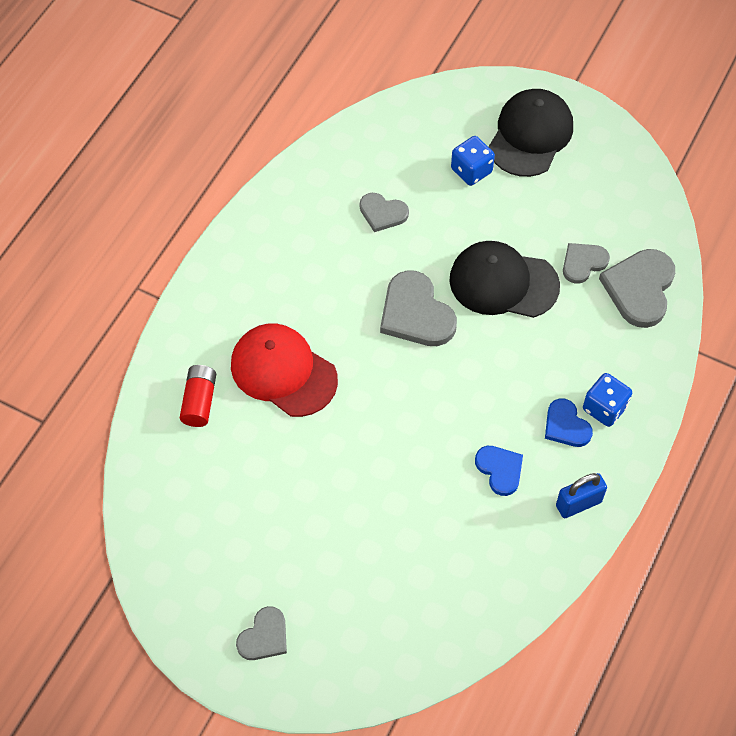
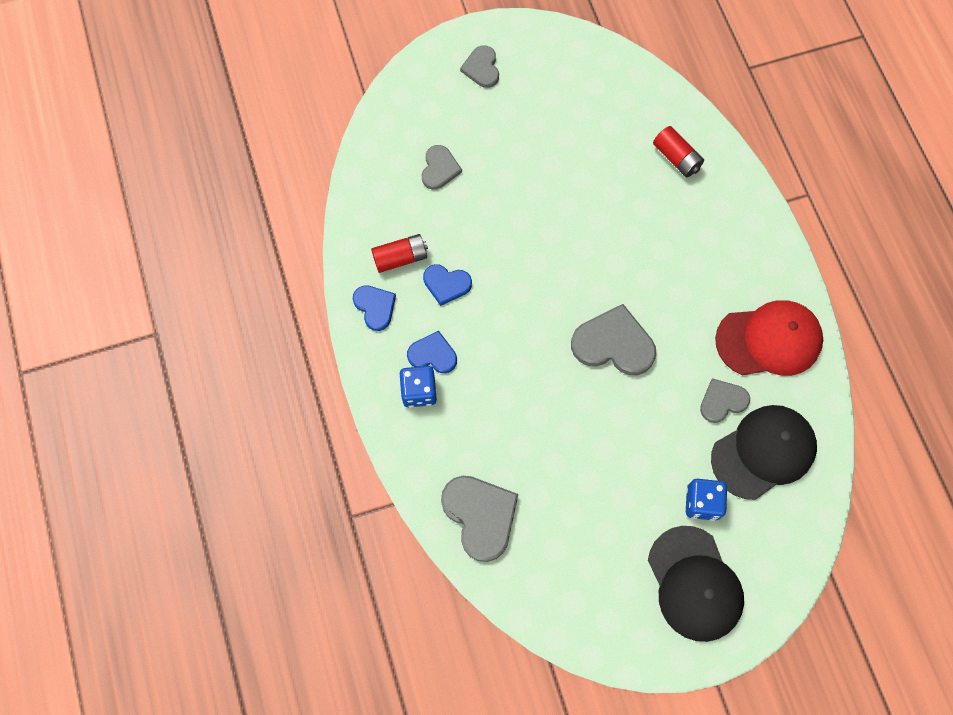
camera: 135 degrees right, 10 degrees up
red cap [231,324,338,417] -> red cap moved to [715,300,823,376]
black cap [449,241,560,318] -> black cap moved to [711,405,817,500]
blue padlock [556,473,607,518] -> blue heart [353,285,396,331]
grey heart [563,243,610,284] -> grey heart moved to [422,145,462,190]
none -> red battery [371,234,428,273]

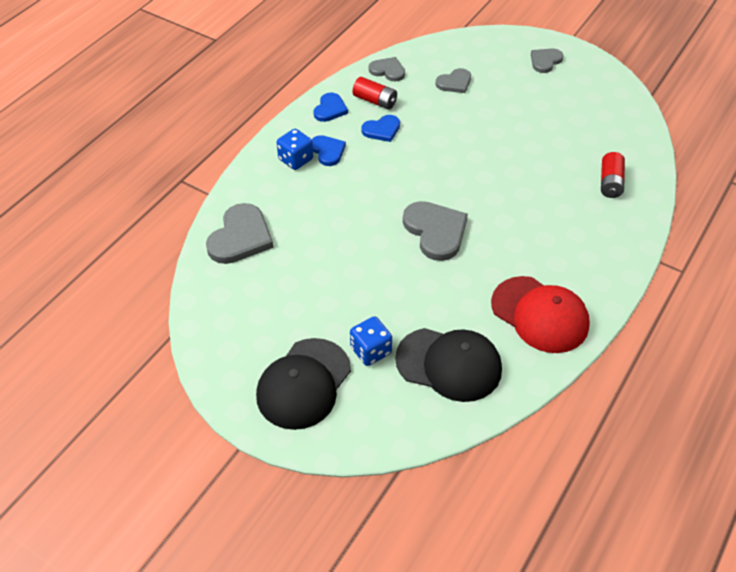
camera: 50 degrees right, 20 degrees down
blue heart [423,264,472,306] -> blue heart turned 90 degrees counterclockwise [361,115,400,142]
grey heart [700,378,750,423] -> grey heart moved to [369,57,405,81]

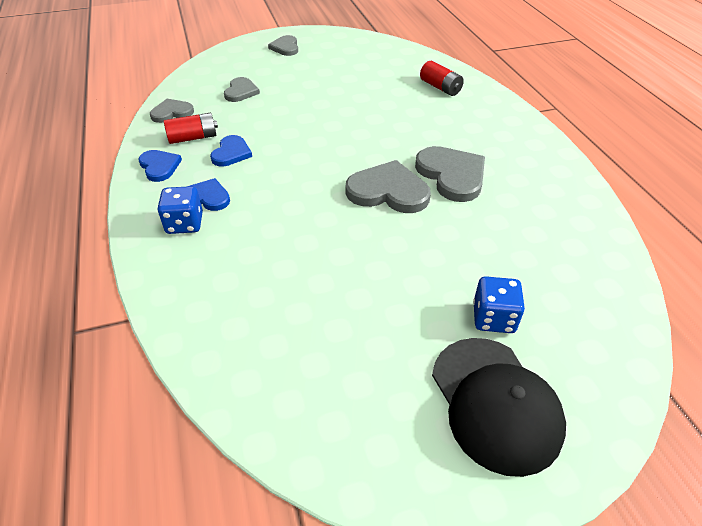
camera: 50 degrees left, 5 degrees down
grey heart [206,203,274,264] -> grey heart moved to [415,146,485,202]
black cap [395,328,502,402] -> none
red cap [491,276,590,353] -> none

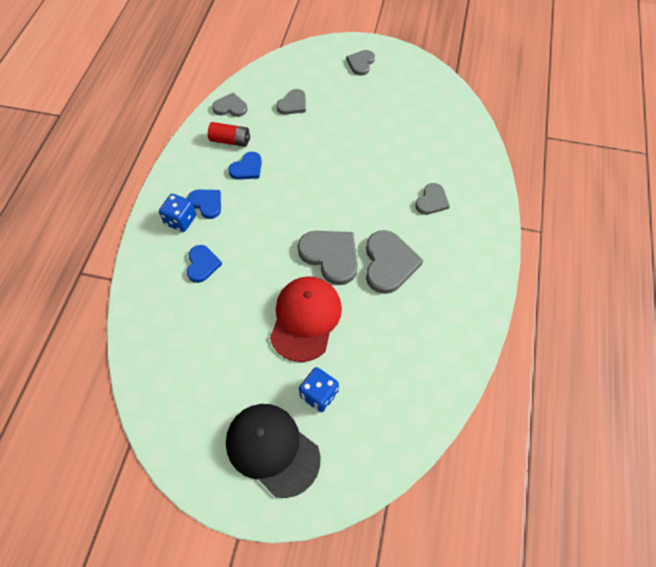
camera: 30 degrees right, 15 degrees up
blue heart [138,150,182,182] -> blue heart moved to [187,245,222,283]
red battery [420,61,464,96] -> none
black cap [432,338,566,477] -> black cap turned 120 degrees clockwise [226,404,320,498]
none -> red cap [270,276,342,362]
none -> grey heart [415,183,450,215]

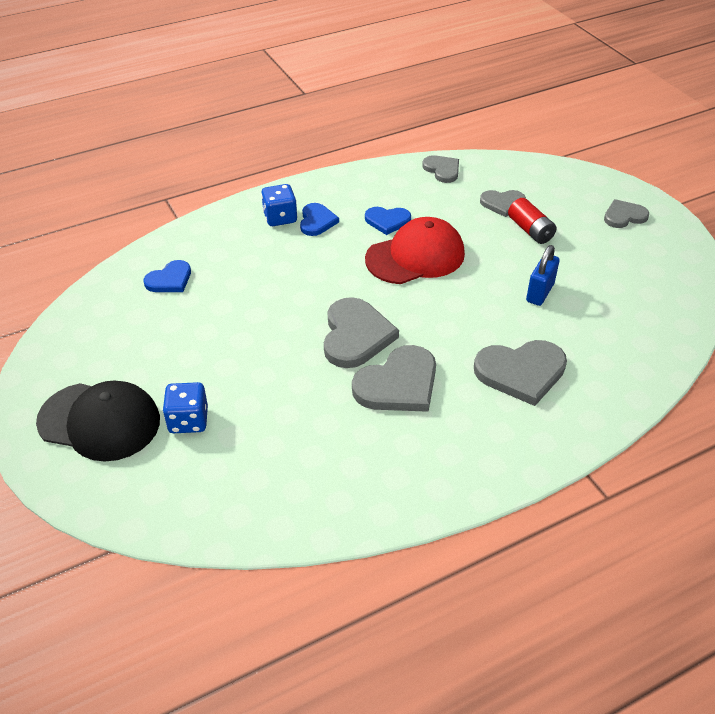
camera: 50 degrees right, 15 degrees down
blue heart [187,245,222,283] -> blue heart moved to [144,260,191,292]
red battery [208,122,250,147] -> red battery moved to [508,198,556,244]
black cap [226,404,320,498] -> black cap turned 105 degrees clockwise [36,380,160,461]
red cap [270,276,342,362] -> red cap moved to [365,217,465,284]
grey heart [415,183,450,215] -> grey heart [474,340,567,406], size x1.68
none -> blue padlock [526,245,559,306]

